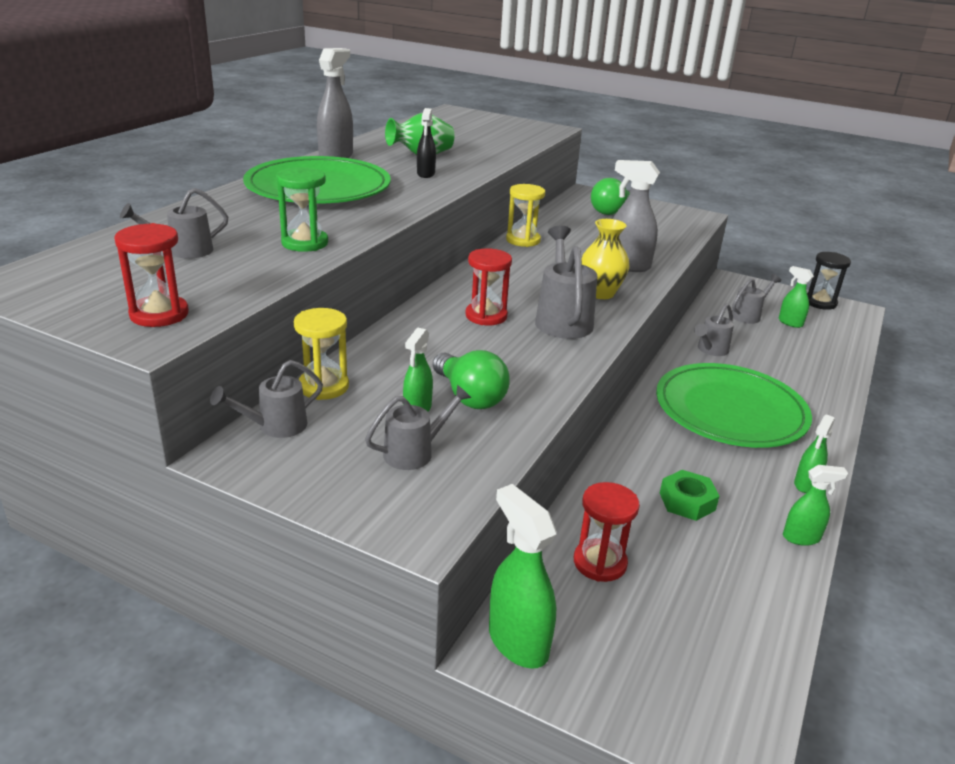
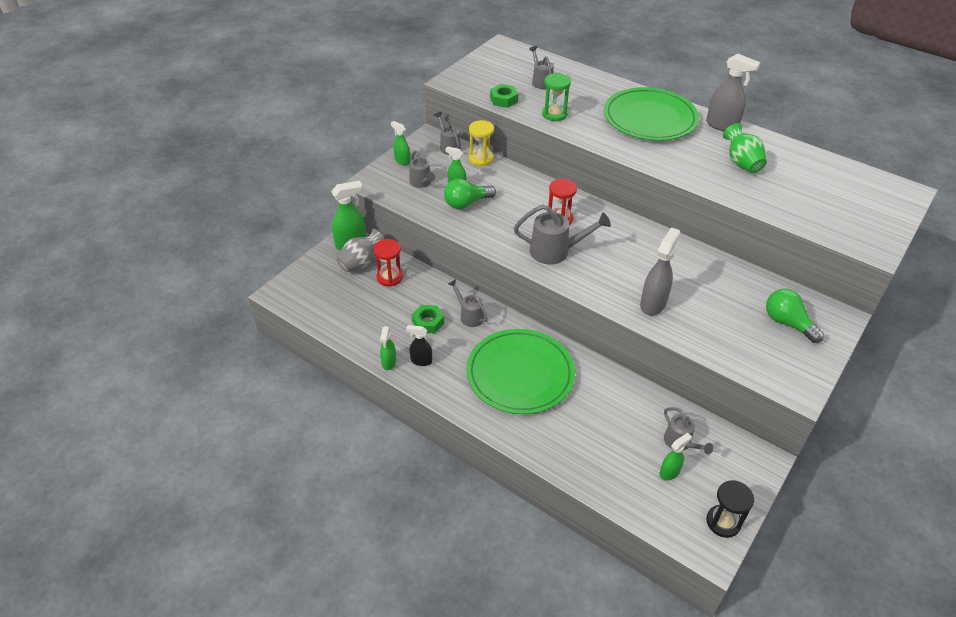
camera: 100 degrees right, 15 degrees up
red hourglass [114,223,189,327] -> none
black spray bottle [417,108,436,178] -> black spray bottle moved to [406,325,432,366]
yellow hourglass [506,184,545,247] -> none
yellow vase [581,219,630,299] -> none
grey watering can [694,303,734,356] -> grey watering can moved to [448,279,488,327]
green spray bottle [794,414,835,493] -> green spray bottle moved to [391,121,410,165]
none -> grey vase [337,229,384,272]
none -> green nut [490,84,518,108]

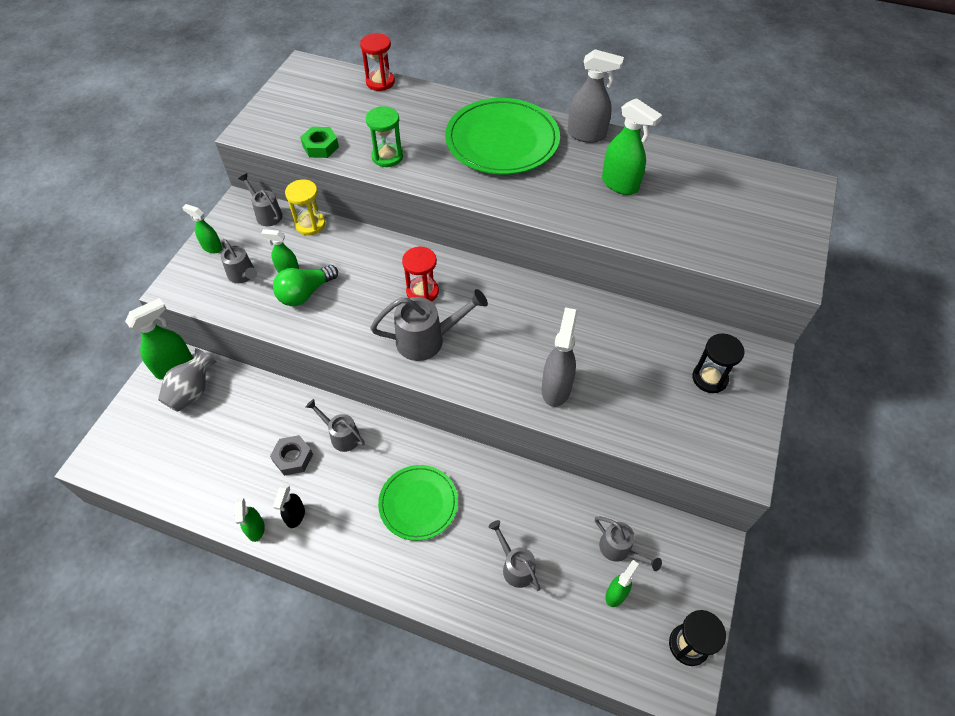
camera: 15 degrees left, 10 degrees up
red hourglass [373,239,403,287] -> red hourglass moved to [360,33,395,91]
black spray bottle [406,325,432,366] -> black spray bottle turned 75 degrees counterclockwise [273,485,305,528]
green nut [412,305,444,334] -> grey nut [270,435,313,476]
green plate [466,329,575,414] -> green plate [378,465,458,541], size x0.61
grey watering can [529,46,553,89] -> grey watering can moved to [488,520,540,591]
green vase [723,123,767,173] -> green spray bottle [602,98,662,195]
green light bulb [766,289,824,343] -> black hourglass [692,334,745,393]

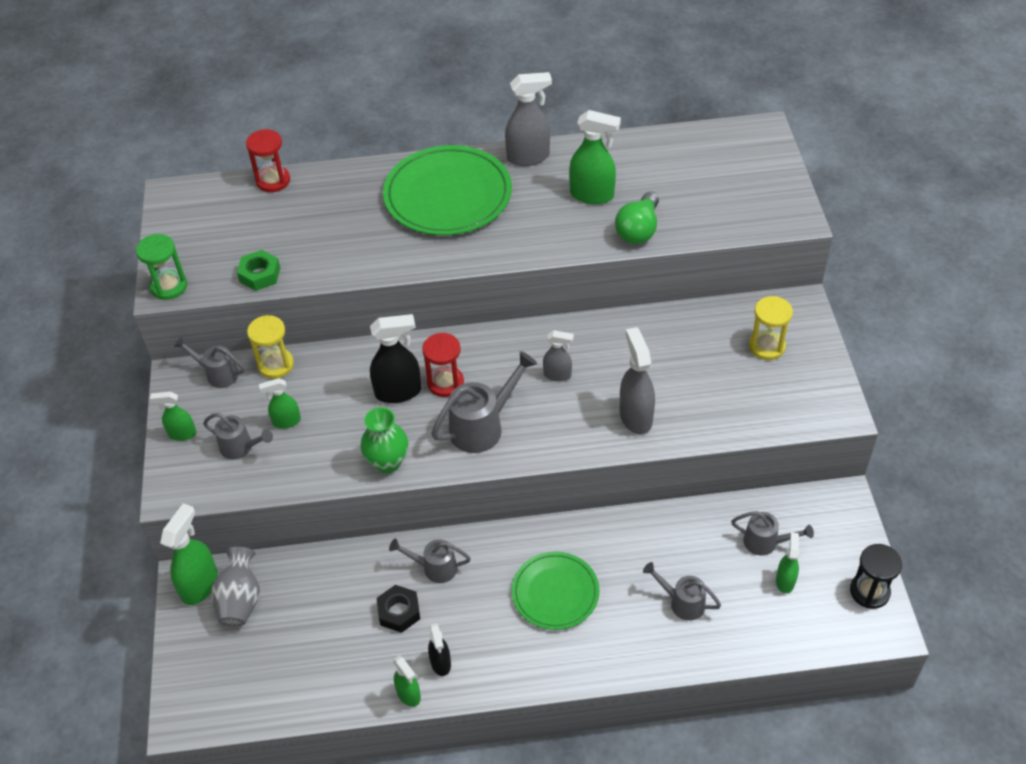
camera: 25 degrees left, 5 degrees down
grey nut [270,435,313,476] -> black nut [377,585,420,633]
green light bulb [273,265,338,306] -> green light bulb moved to [615,192,659,244]
green hourglass [366,106,403,167] -> green hourglass moved to [136,234,187,300]
black hourglass [692,334,745,393] -> yellow hourglass [749,296,793,360]
none -> green vase [360,407,409,473]
none -> black spray bottle [370,314,421,403]
none -> grey spray bottle [543,330,574,382]

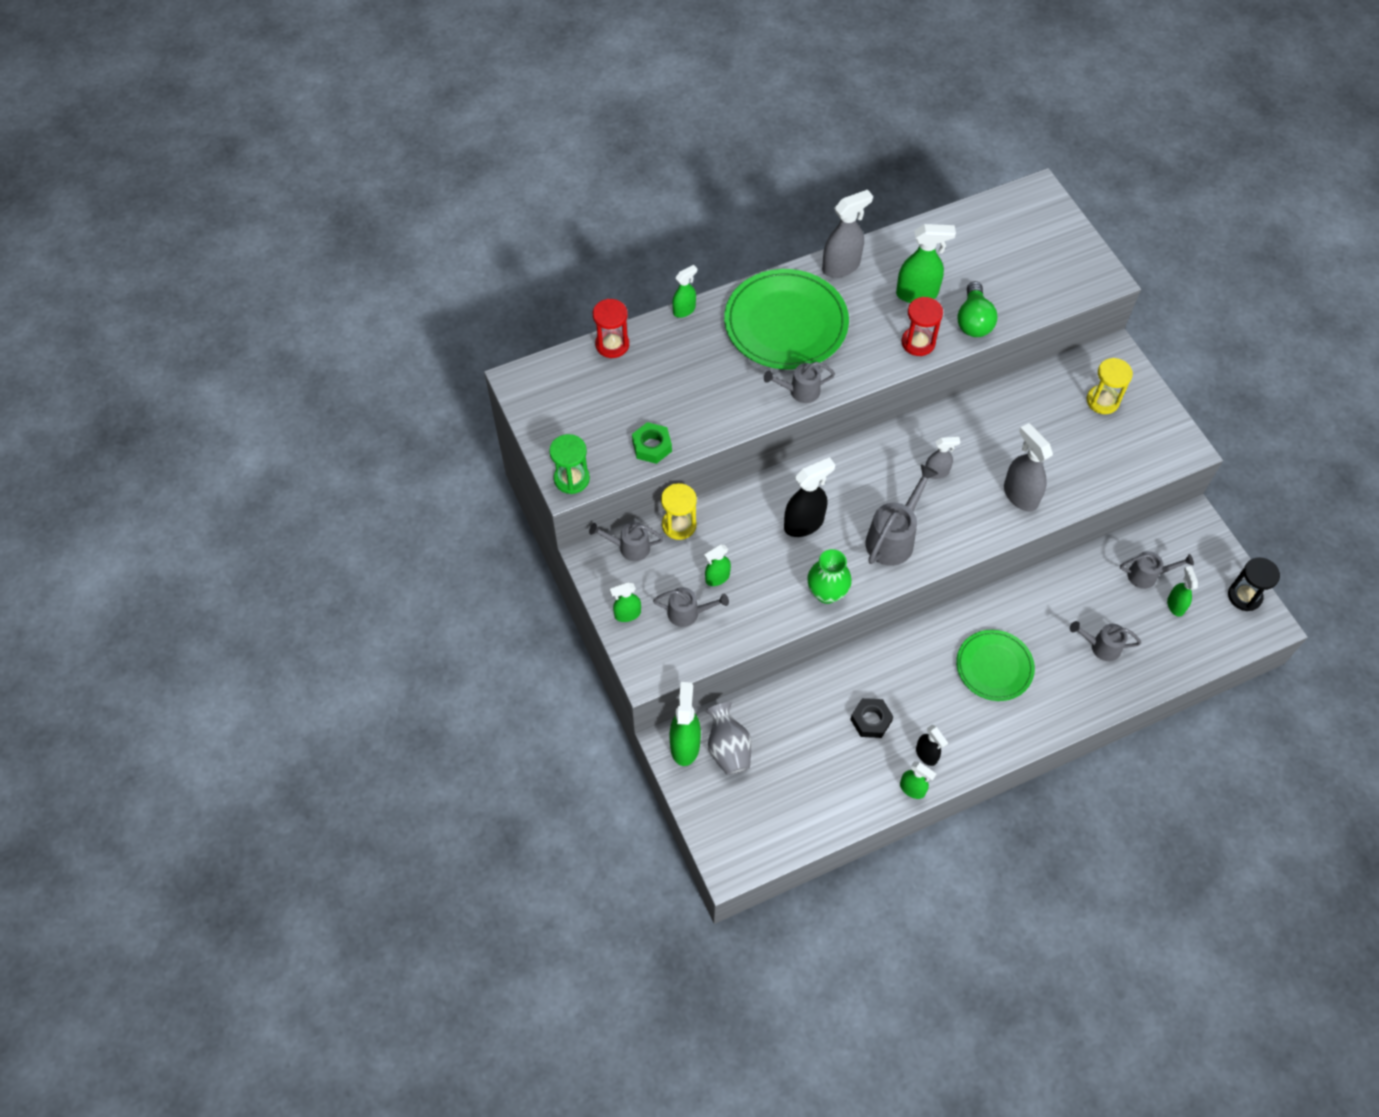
camera: 20 degrees left, 10 degrees up
grey watering can [389,539,471,583] -> grey watering can moved to [764,362,835,403]
red hourglass [422,333,464,397] -> red hourglass moved to [902,297,943,356]
none -> green spray bottle [672,265,697,318]

